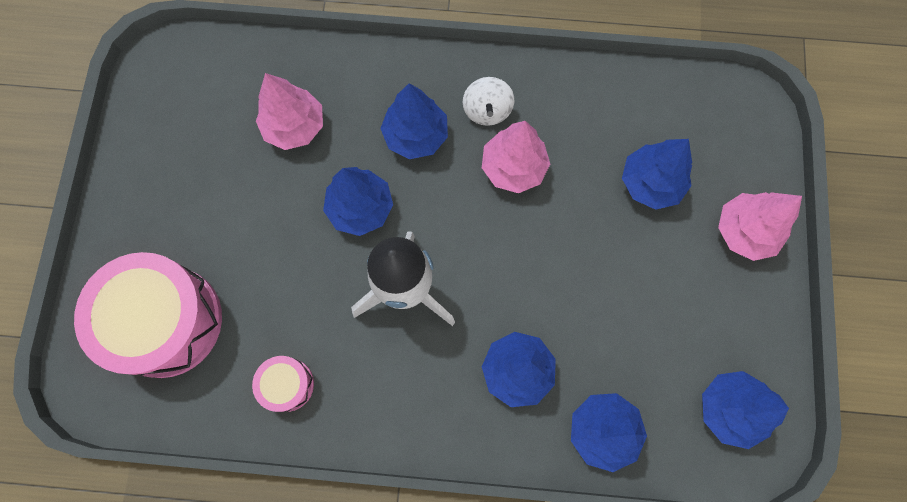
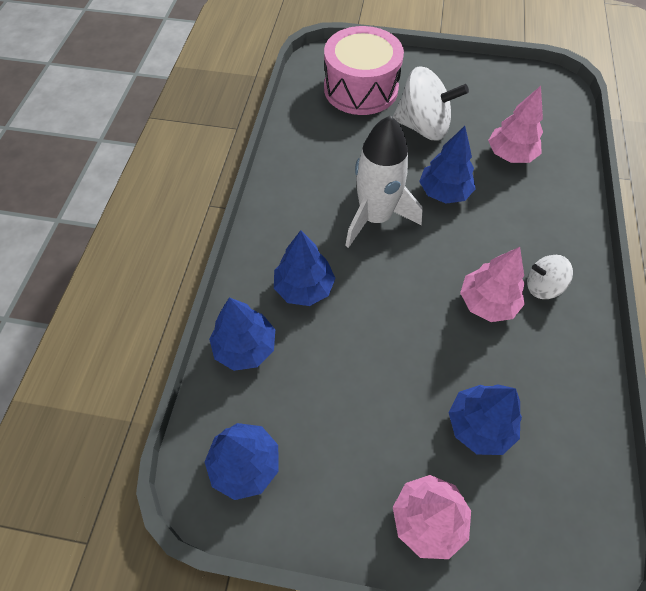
camera: 95 degrees right, 15 degrees down
pink drum [252,356,314,412] -> none
blue tree [380,84,448,159] -> none
none -> white spinning top [393,66,469,140]

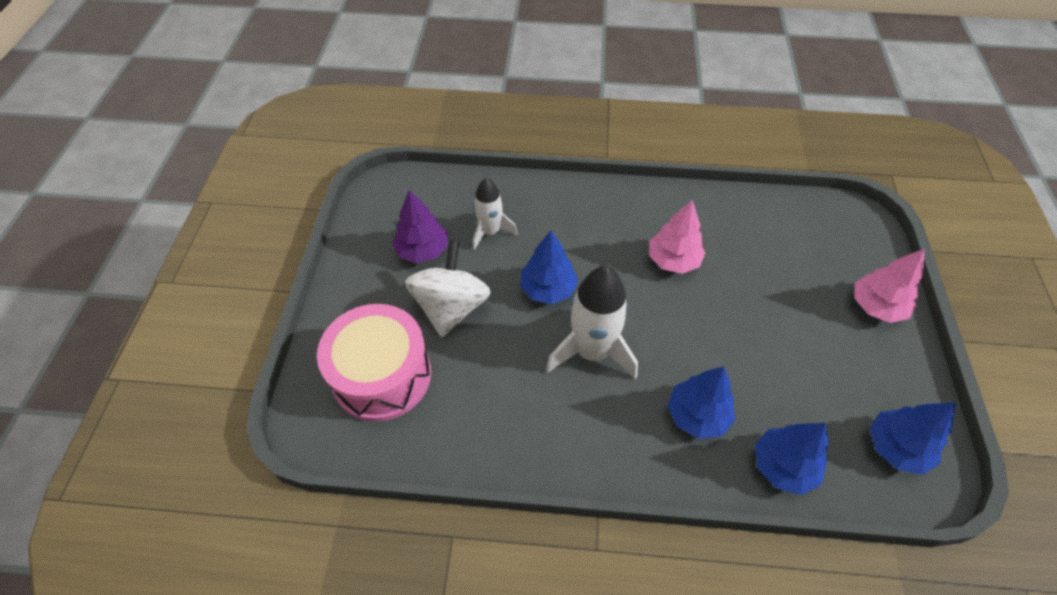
camera: 95 degrees left, 5 degrees down
blue tree [448,384,522,455] -> none
pink tree [488,86,543,163] -> white rocket [473,178,517,250]
white spinning top [527,255,573,299] -> none
none -> purple tree [392,189,448,263]

